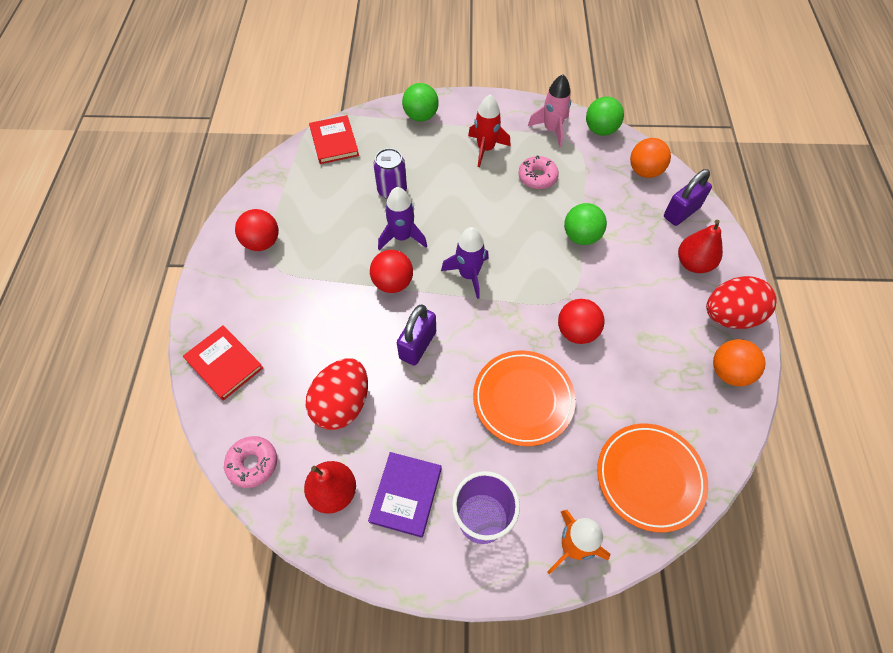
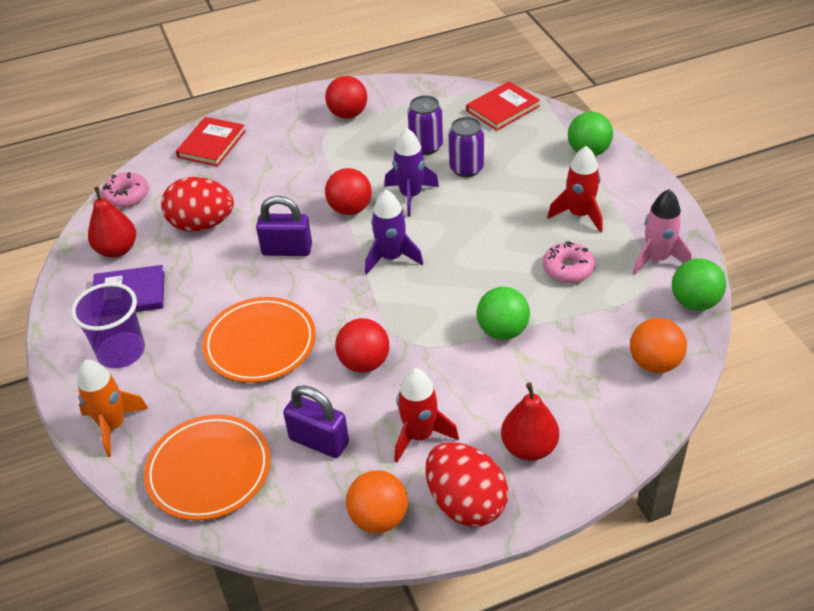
camera: 70 degrees right, 15 degrees down
purple padlock [664,169,712,226] -> purple padlock moved to [283,385,349,458]
none -> red rocket [394,368,459,462]
none -> purple can [407,95,443,155]

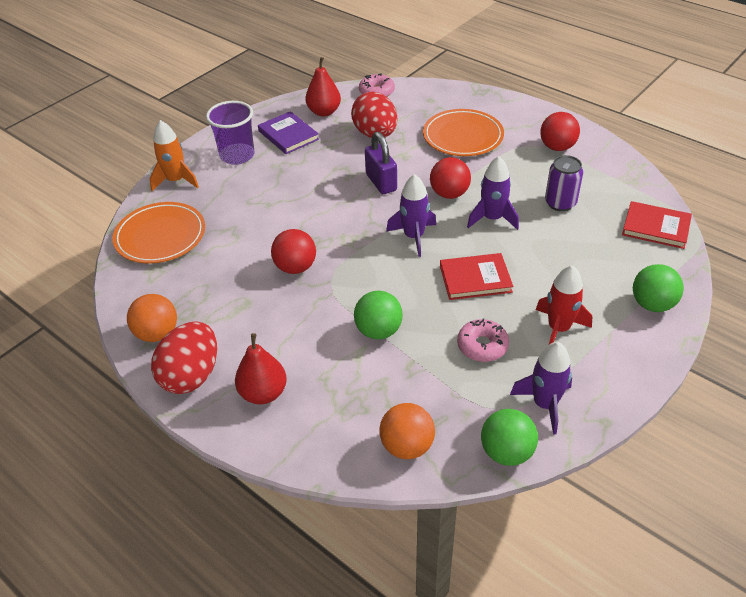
camera: 60 degrees right, 0 degrees up
red book [176,117,246,166] -> red book moved to [440,253,513,300]
orange plate [202,297,316,383] -> orange plate moved to [423,109,504,156]
purple padlock [283,385,349,458] -> none
red rocket [394,368,459,462] -> none
purple can [449,117,484,177] -> none
pink rocket [632,189,692,275] -> purple rocket [510,342,572,435]

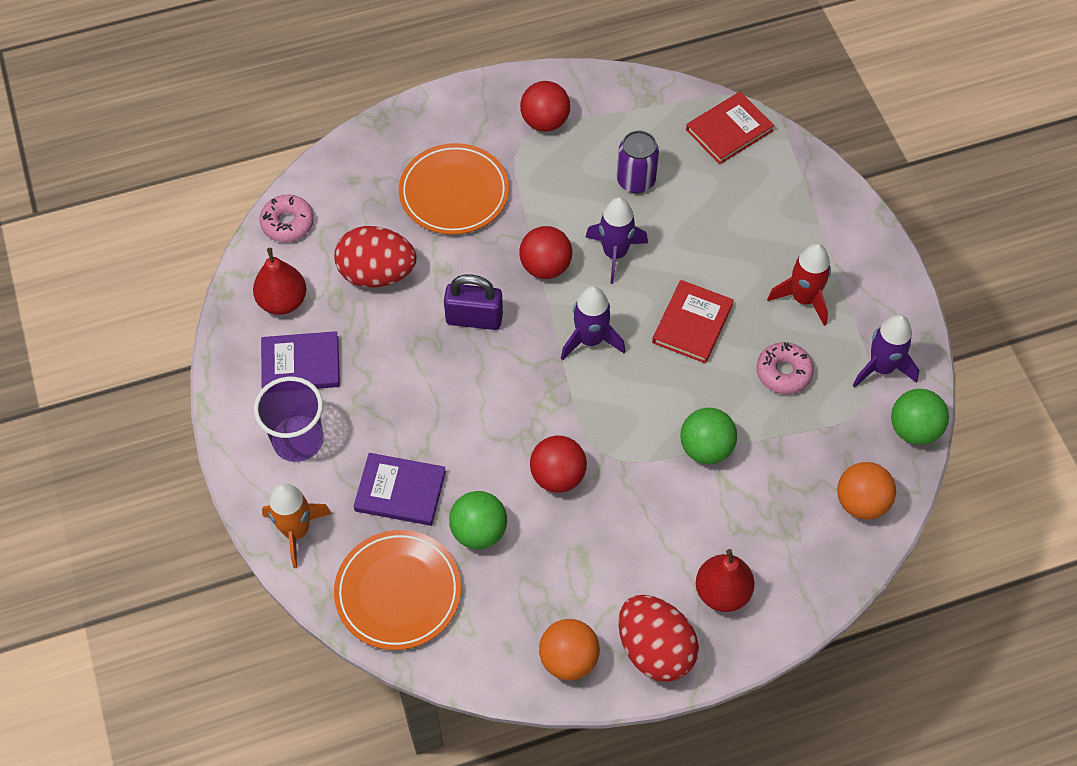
camera: 60 degrees left, 15 degrees up
green ball [633,264,684,312] -> green ball moved to [449,491,507,549]
none -> purple book [353,453,446,526]

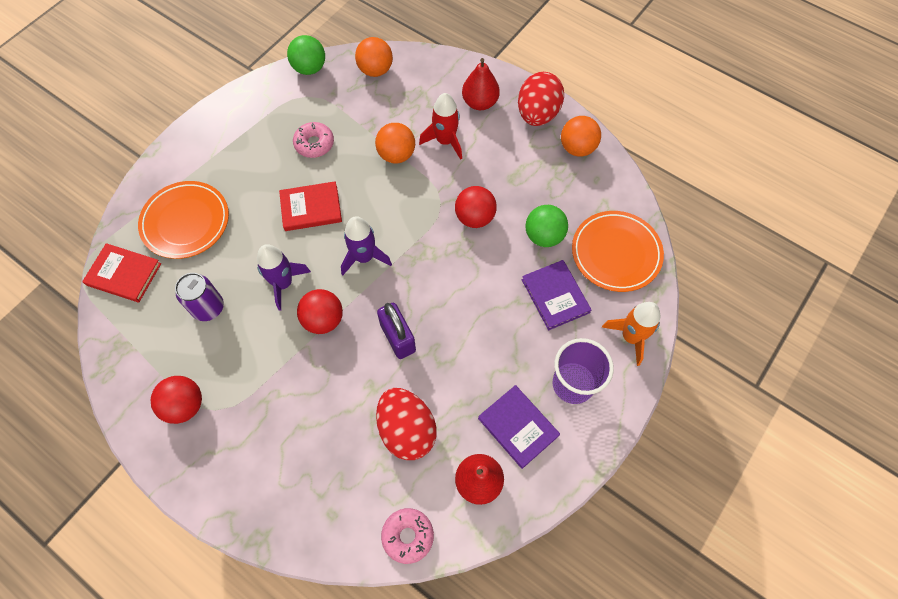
camera: 125 degrees left, 5 degrees up
orange plate [399,143,509,235] -> orange plate moved to [138,181,229,259]
green ball [680,408,737,464] -> orange ball [375,123,415,163]
red rocket [767,244,831,326] -> red rocket moved to [419,93,462,160]
purple rocket [852,315,919,388] -> none

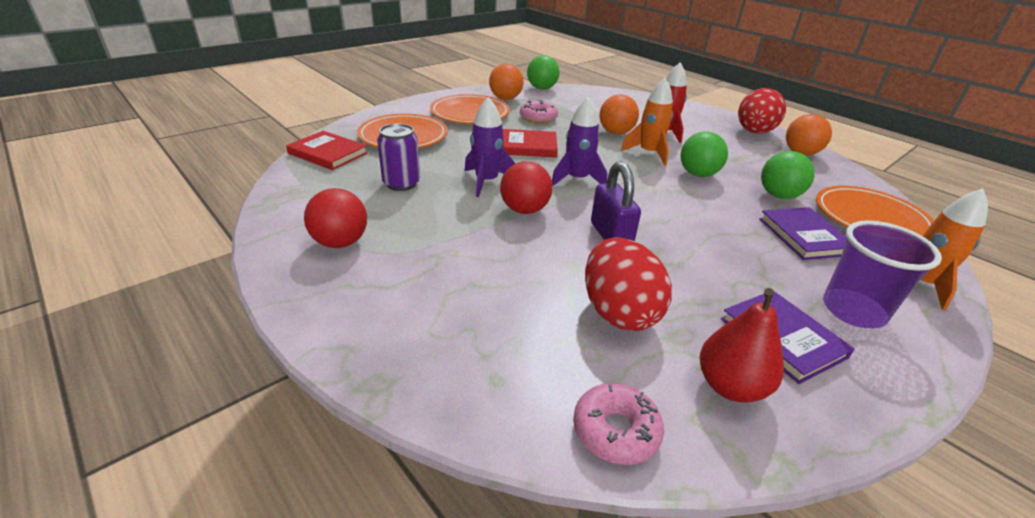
camera: 10 degrees right, 30 degrees down
orange ball [355,37,393,77] -> orange ball moved to [489,64,523,100]
red ball [455,186,497,228] -> green ball [680,132,728,177]
red pear [462,58,500,110] -> none
none -> orange plate [430,94,510,124]
none -> orange rocket [621,78,673,166]

